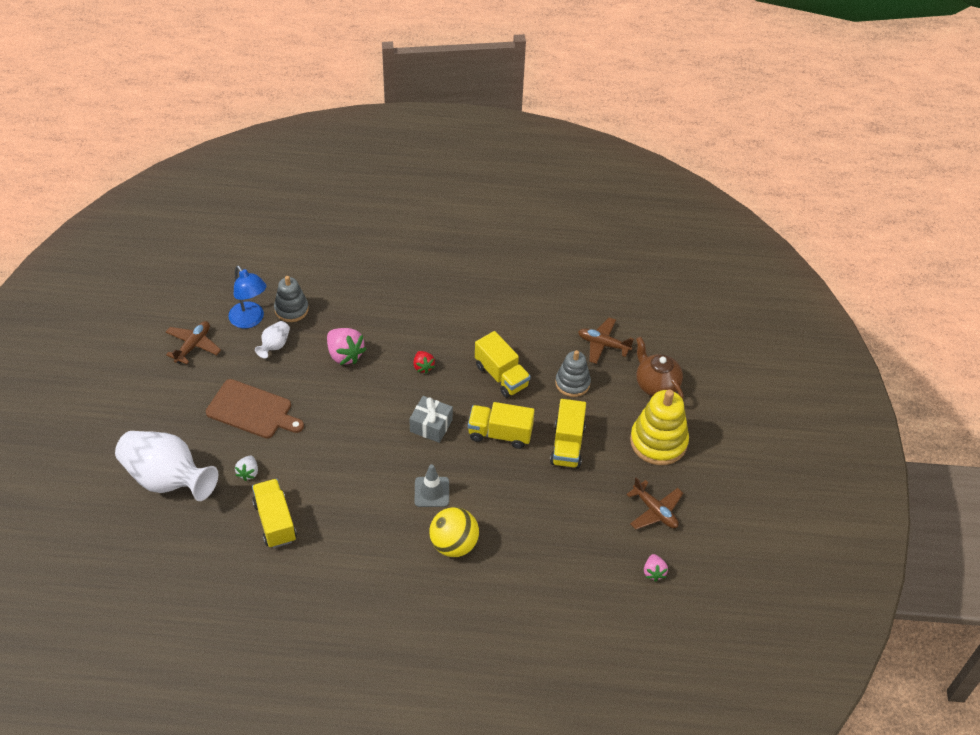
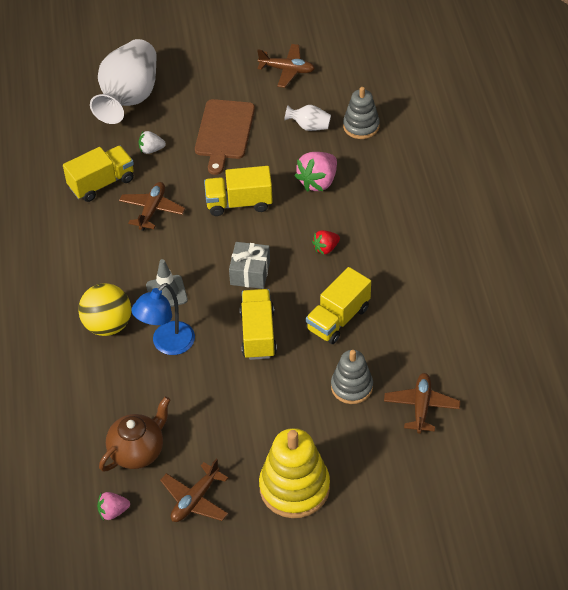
camera: 80 degrees right, 0 degrees up
blue lamp [228,265,267,328] -> blue lamp moved to [131,283,195,355]
yellow truck [550,399,586,468] -> yellow truck moved to [204,166,273,216]
brown teapot [636,337,684,399] -> brown teapot moved to [99,396,170,472]
none -> brown plane [119,182,185,231]

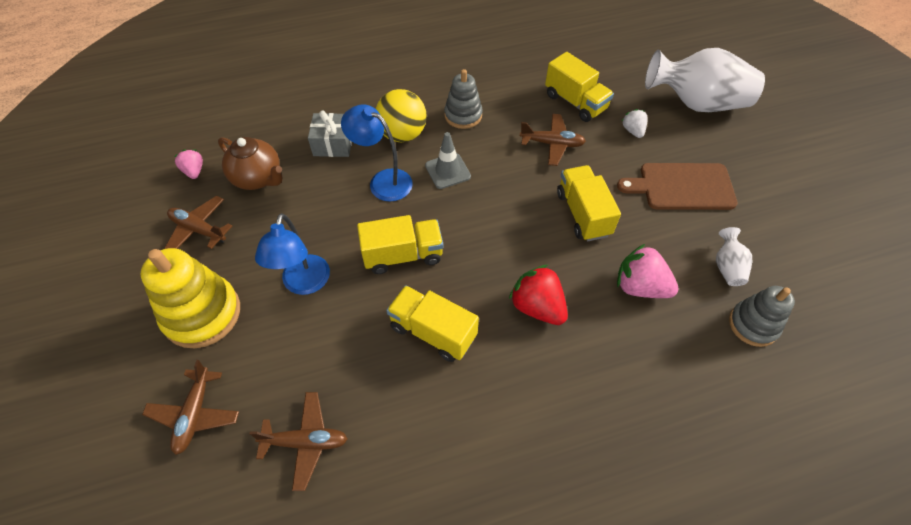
camera: 80 degrees right, 5 degrees up
grey gift [229,242,270,289] -> grey gift moved to [308,110,352,157]
brown plane [257,44,315,88] -> brown plane moved to [142,360,239,455]
red strawberry [312,230,340,255] -> red strawberry [509,265,568,325], size x1.73
grey stacking toy [331,350,373,404] -> grey stacking toy moved to [444,69,483,129]
none -> blue lamp [255,213,330,295]

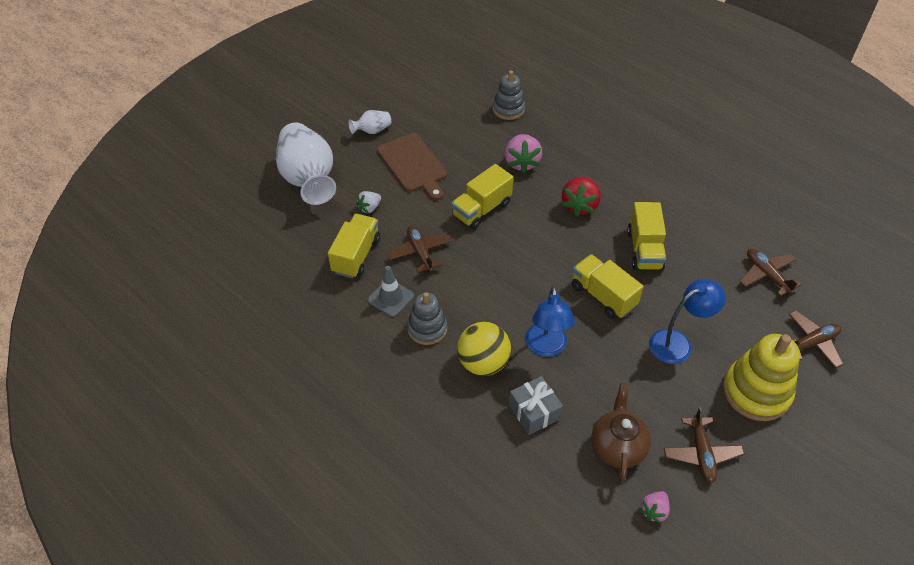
camera: 120 degrees left, 5 degrees down
grey traffic cone [425,132,471,189] -> grey traffic cone moved to [368,266,414,317]
white vase [716,227,752,286] -> white vase moved to [348,110,391,134]

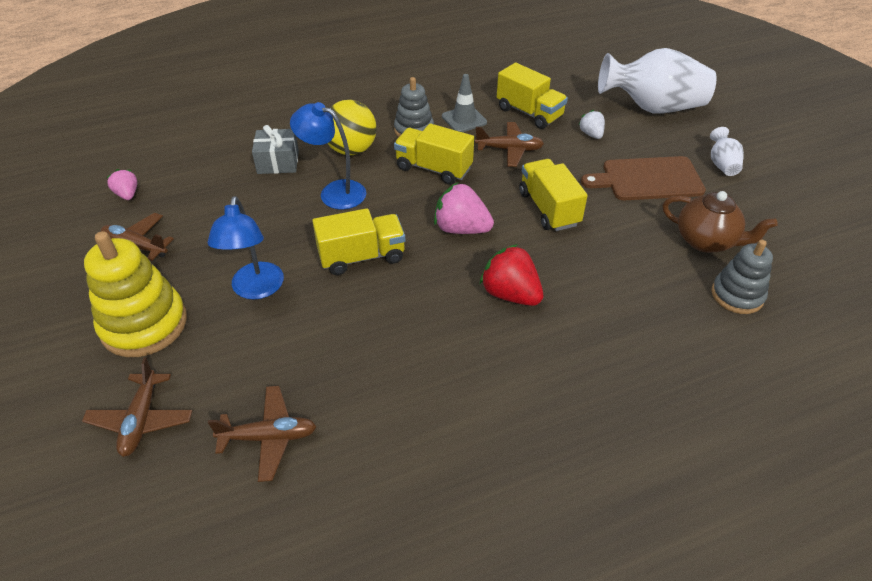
camera: 115 degrees right, 5 degrees down
pink strawberry [505,134,542,174] -> pink strawberry moved to [434,182,494,234]
brown teapot [591,383,651,483] -> brown teapot moved to [662,191,778,253]
yellow truck [627,202,666,270] -> yellow truck moved to [394,123,474,185]

